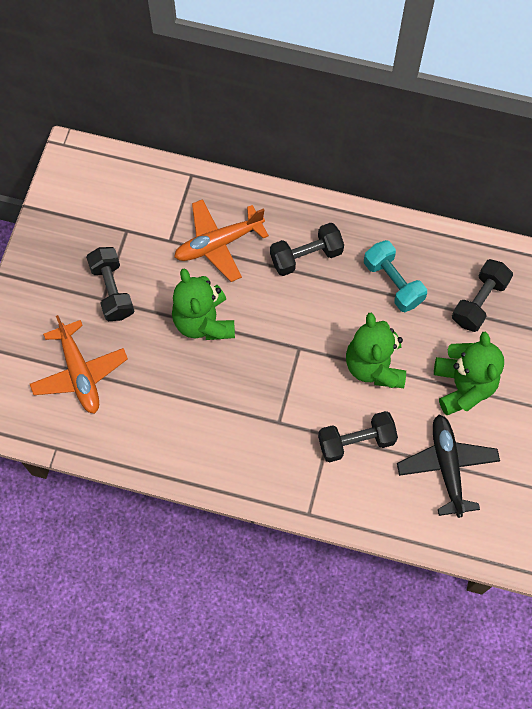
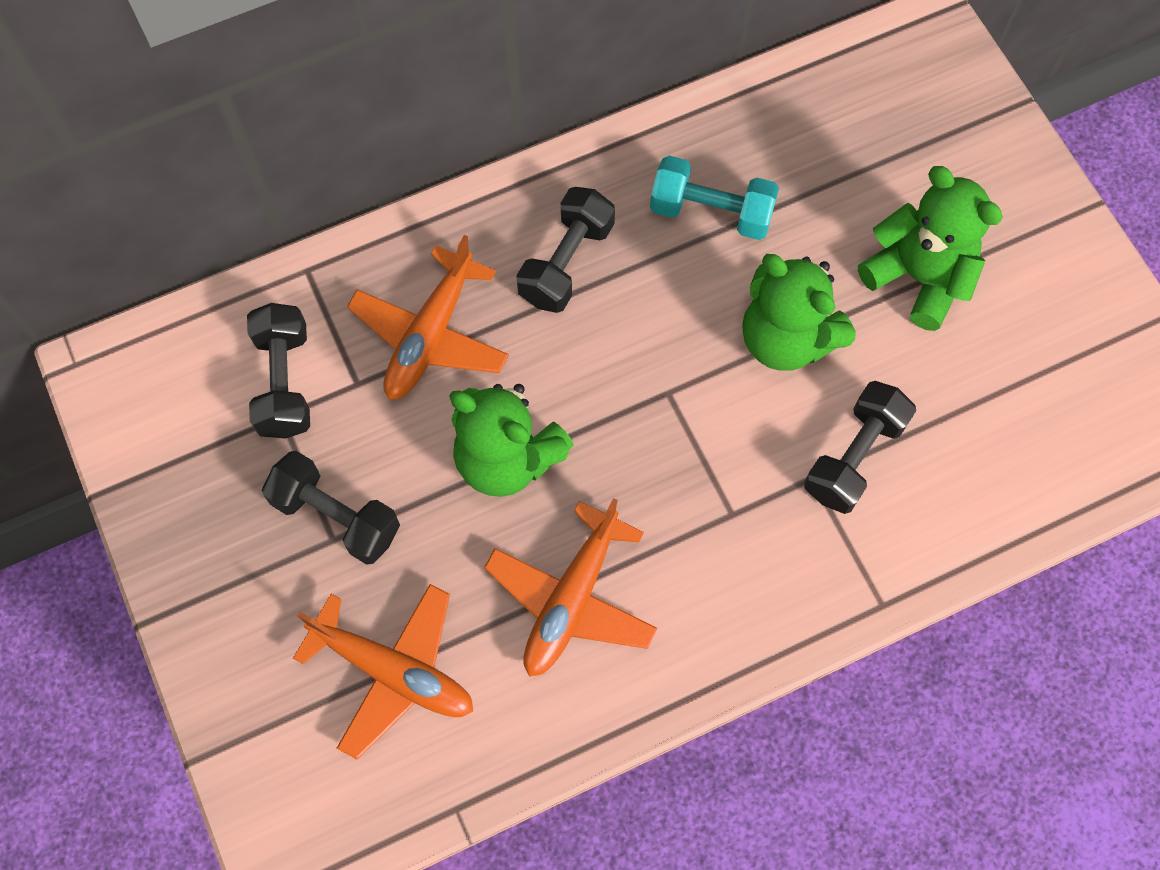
camera: 40 degrees left, 0 degrees up
black plane [397,415,500,518] -> none
black dumbbell [452,259,513,332] -> black dumbbell moved to [247,303,310,439]
none -> orange plane [484,498,658,677]

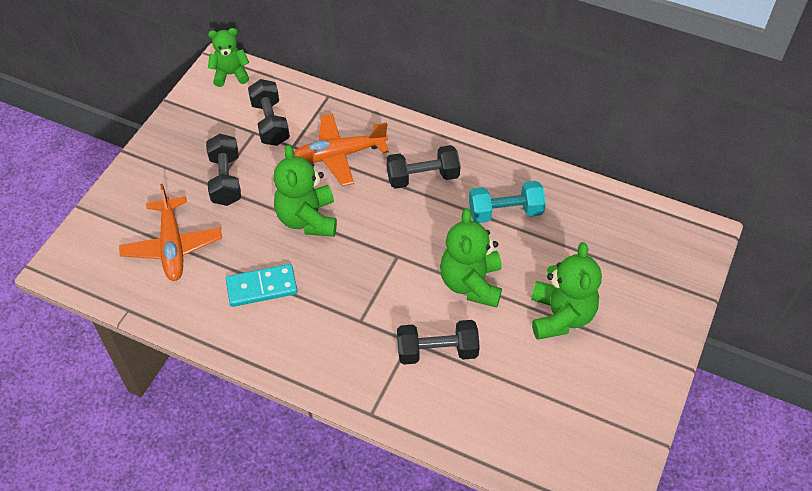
camera: 50 degrees right, 15 degrees down
black dumbbell [247,303,310,439] -> black dumbbell turned 60 degrees counterclockwise [248,79,290,146]
orange plane [484,498,658,677] -> turquoise domino [226,264,298,307]
turquoise dumbbell [650,156,779,240] -> turquoise dumbbell turned 75 degrees counterclockwise [469,181,546,223]
none -> green teddy bear [208,28,249,87]

